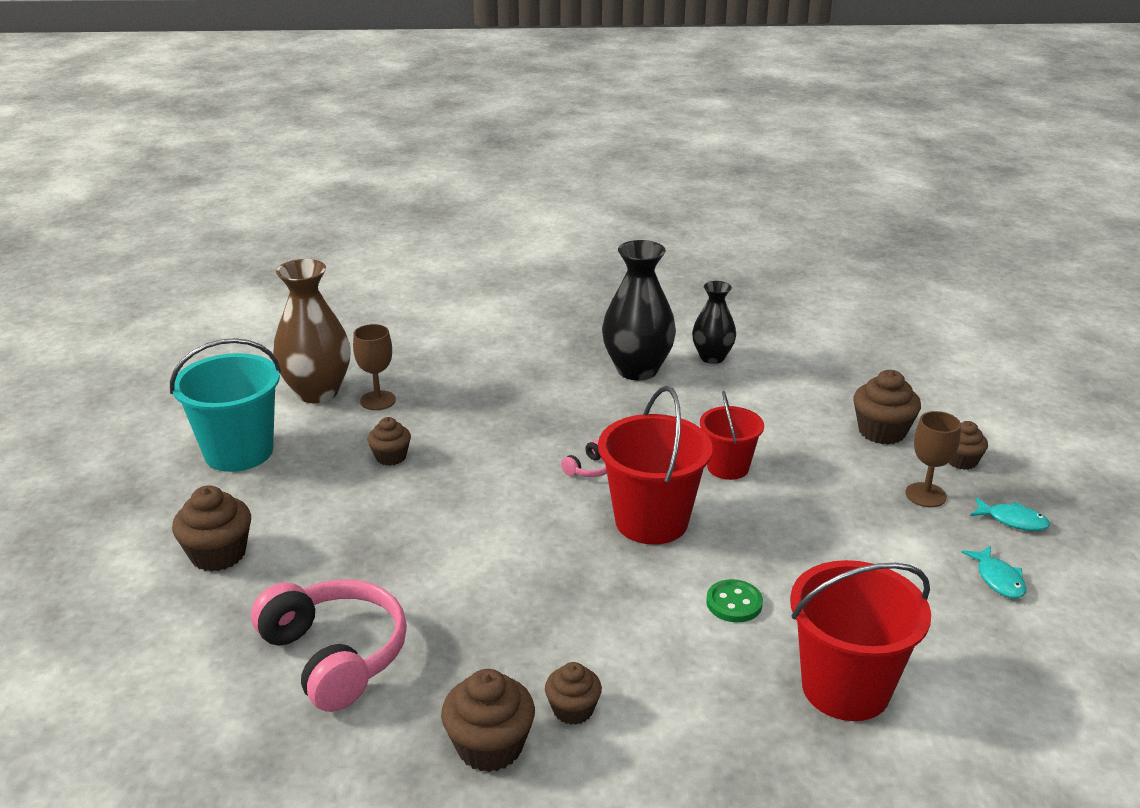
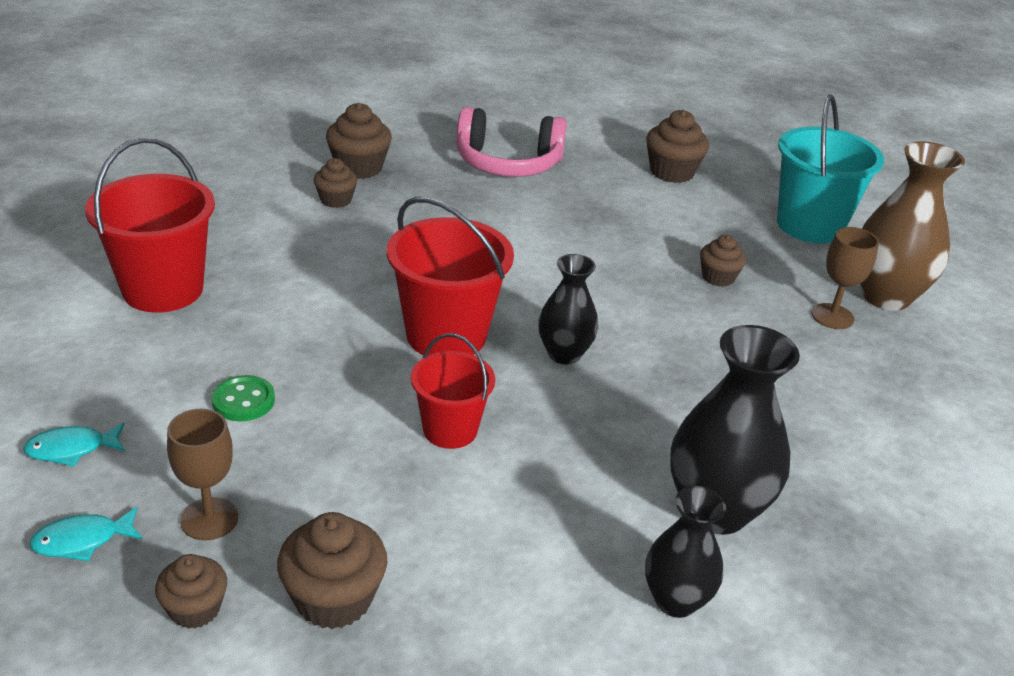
camera: 130 degrees right, 5 degrees up
pink headphones [561,440,607,477] -> black vase [538,254,599,364]
green button [706,579,763,622] -> green button moved to [212,375,275,421]
turquoise fish [961,546,1026,598] -> turquoise fish turned 45 degrees counterclockwise [23,423,125,467]

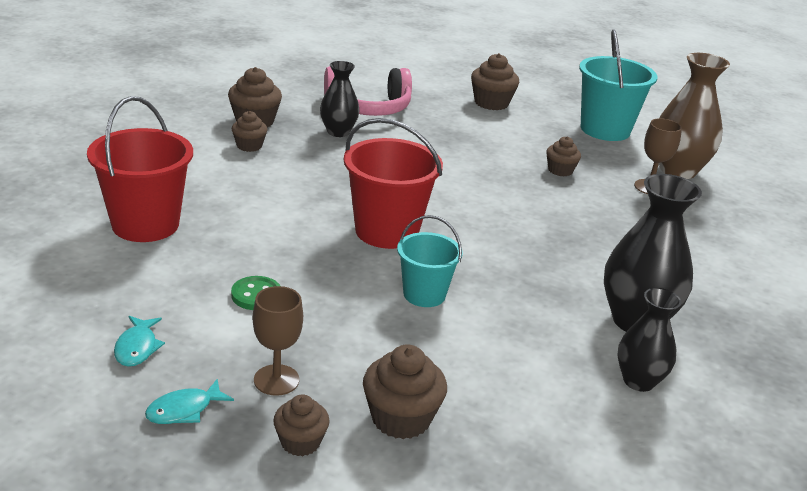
camera: 15 degrees left, 5 degrees down
turquoise fish [23,423,125,467] -> turquoise fish turned 60 degrees counterclockwise [114,316,165,367]
red bucket [411,333,495,449] -> turquoise bucket [397,215,463,307]
black vase [538,254,599,364] -> black vase moved to [320,61,359,137]

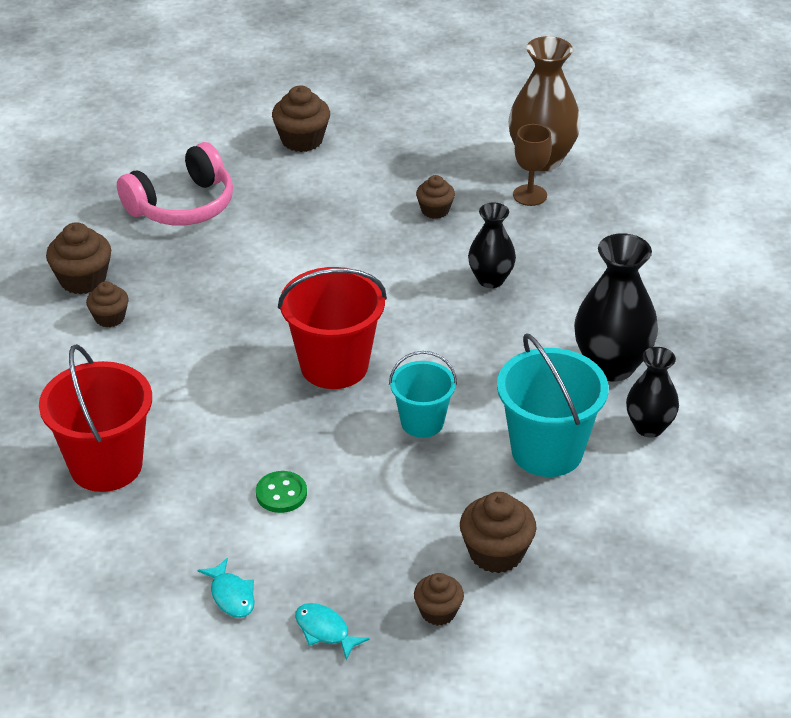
camera: 25 degrees left, 10 degrees up
turquoise fish [145,379,234,424] -> turquoise fish turned 105 degrees clockwise [295,603,370,661]
brown goblet [253,286,303,396] -> none
black vase [320,61,359,137] -> black vase moved to [468,203,516,288]
turquoise bucket [579,29,658,141] -> turquoise bucket moved to [497,333,609,477]

